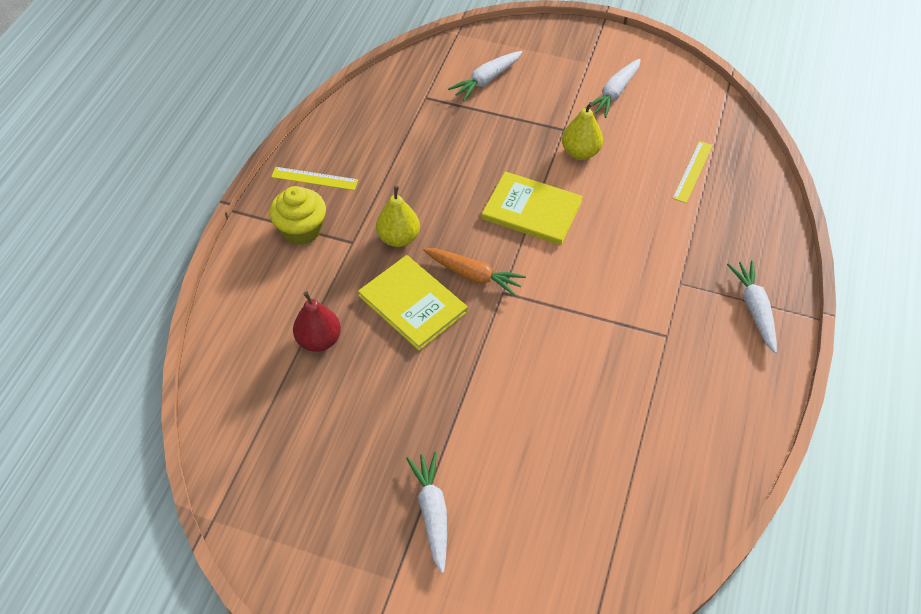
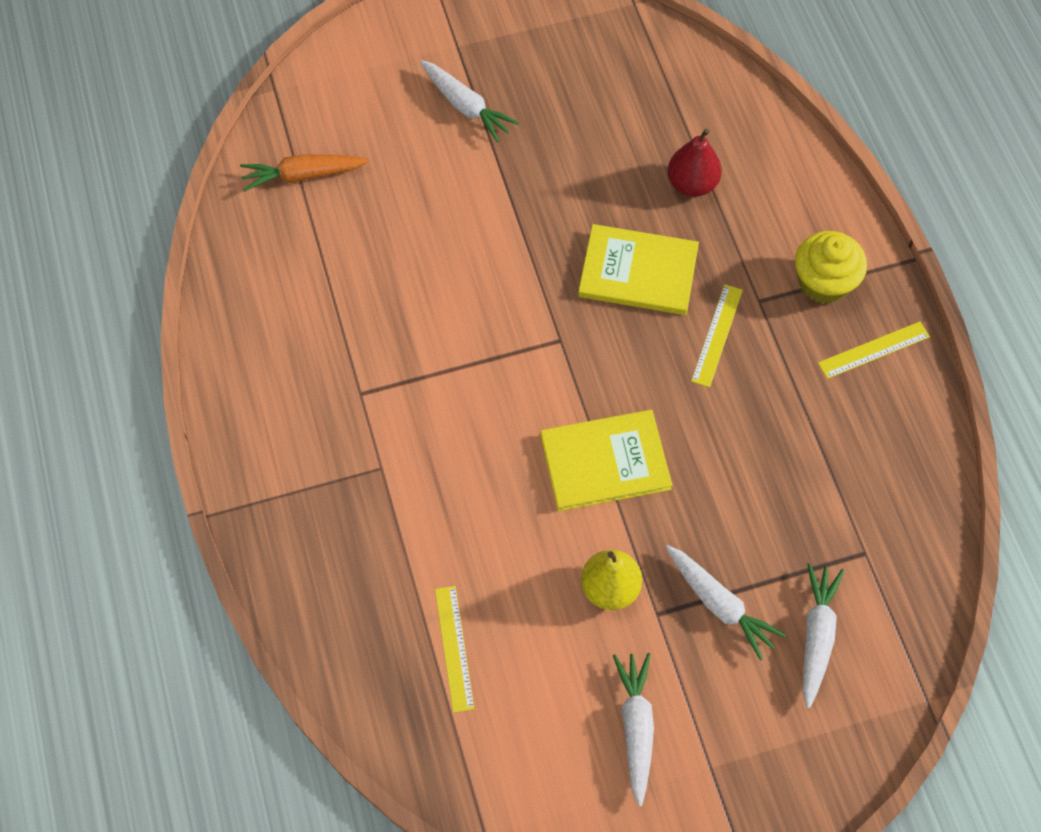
camera: 145 degrees right, 10 degrees up
yellow pear [376,186,420,247] -> yellow ruler [691,284,743,387]
orange carrot [423,248,526,297] -> orange carrot moved to [240,154,370,192]
white carrot [727,260,777,353] -> white carrot moved to [666,545,786,661]

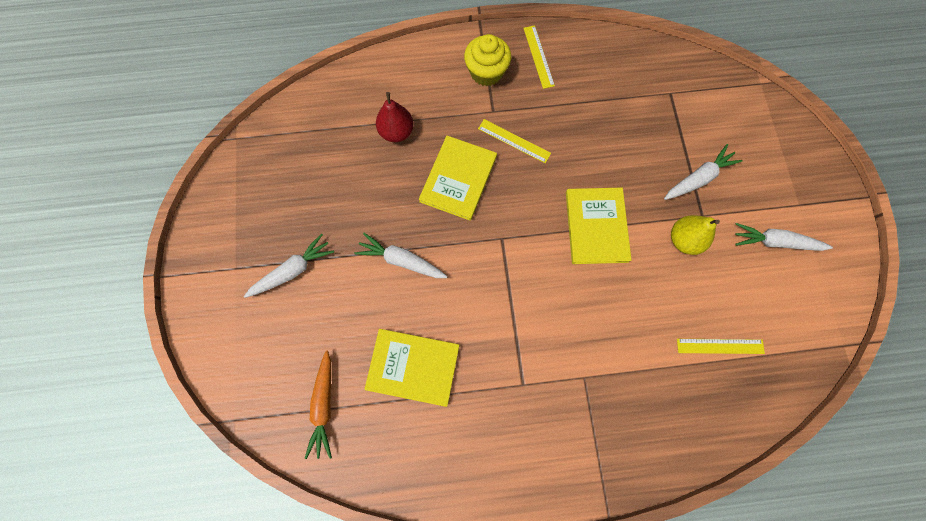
camera: 80 degrees left, 10 degrees up
white carrot [803,563,844,708] -> white carrot moved to [354,233,448,278]
none -> yellow book [365,329,459,407]

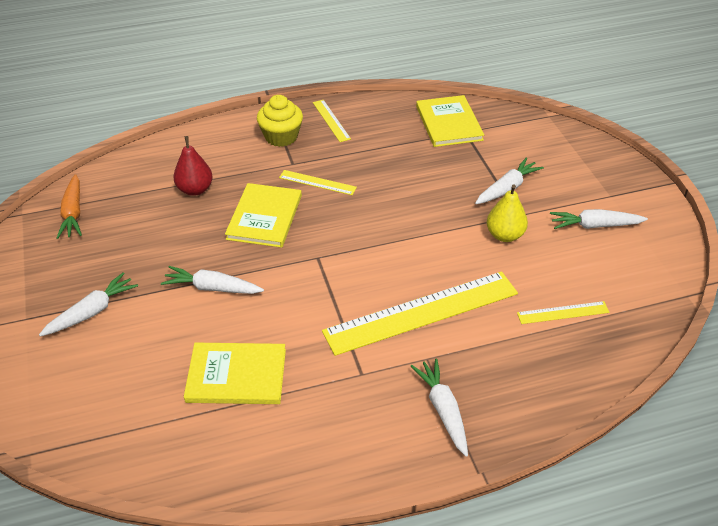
camera: 10 degrees left, 30 degrees down
orange carrot [305,350,332,459] -> orange carrot moved to [56,174,82,239]
yellow book [566,188,632,264] -> yellow book moved to [416,95,484,147]
none -> yellow ruler [322,271,518,356]
none -> white carrot [411,358,468,457]

